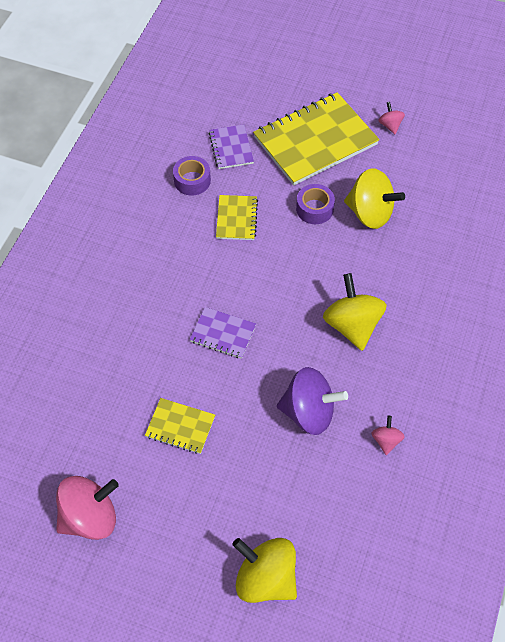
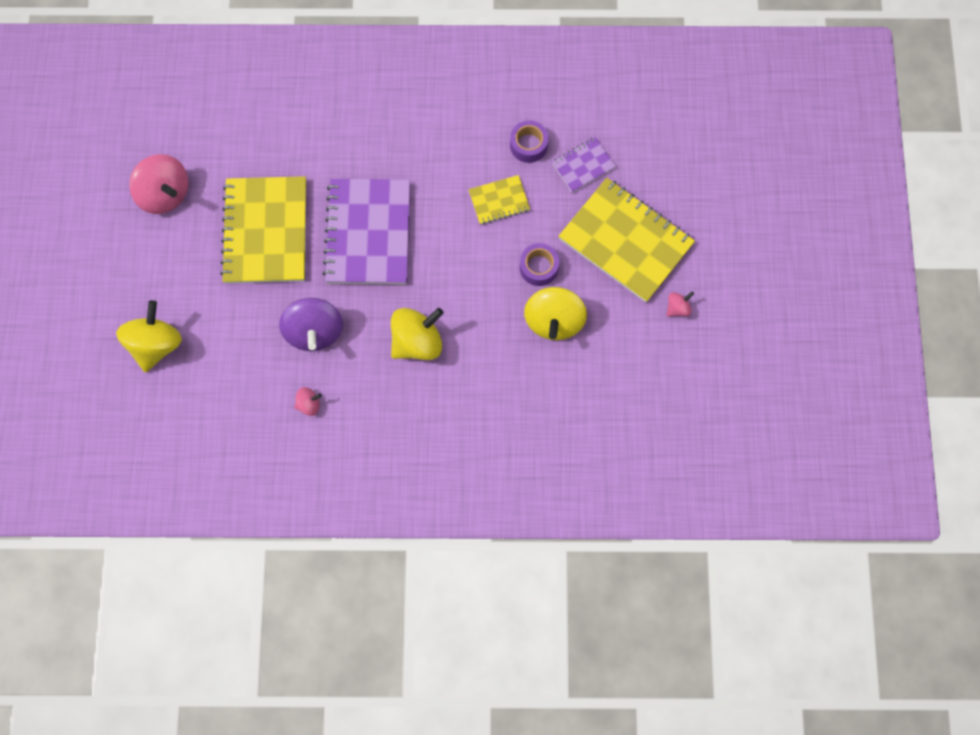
camera: 70 degrees right, 15 degrees up
yellow notebook [145,398,215,454] -> yellow notebook [220,176,306,283], size x2.07
purple notebook [189,307,256,359] -> purple notebook [323,179,410,284], size x2.07

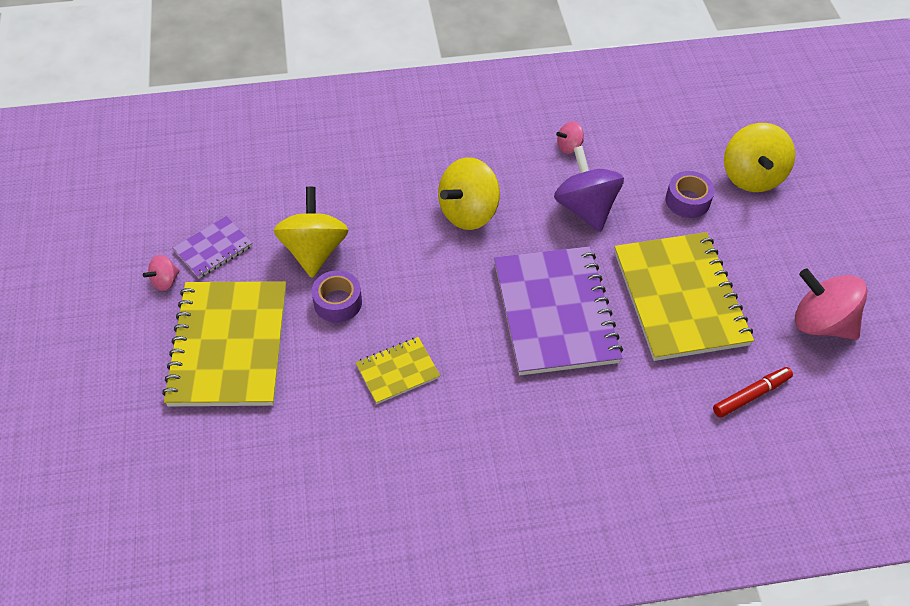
camera: 170 degrees right, 20 degrees down
purple tape [510,120,548,163] -> purple tape moved to [666,171,715,218]
purple notebook [552,137,616,193] -> purple notebook moved to [173,216,253,278]
yellow notebook [558,178,695,302] -> yellow notebook turned 60 degrees clockwise [162,281,286,406]
none -> red marker [713,367,793,418]

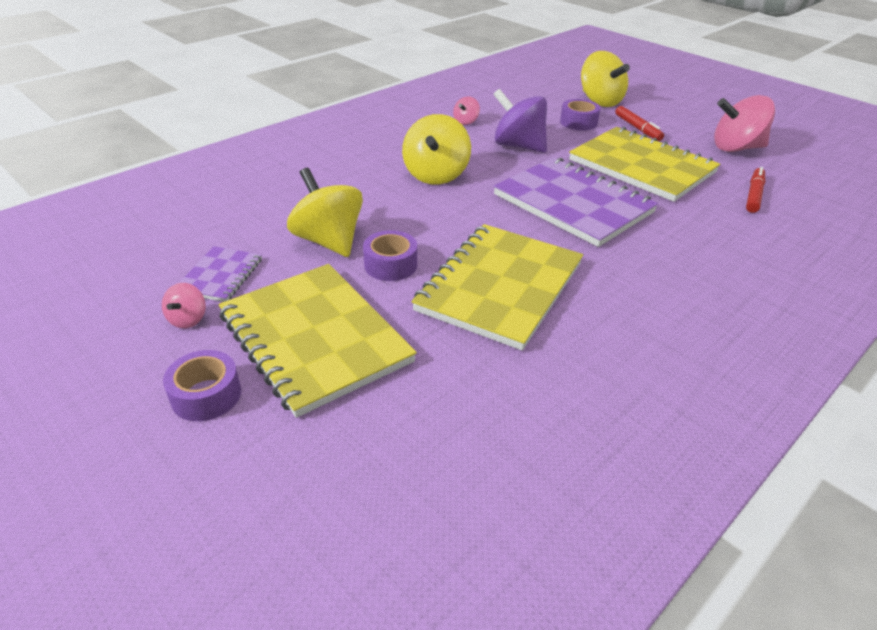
camera: 35 degrees left, 15 degrees down
yellow notebook [356,337,440,404] -> yellow notebook [411,224,583,351], size x2.07
none -> purple tape [163,350,241,421]
none -> red marker [615,106,664,141]

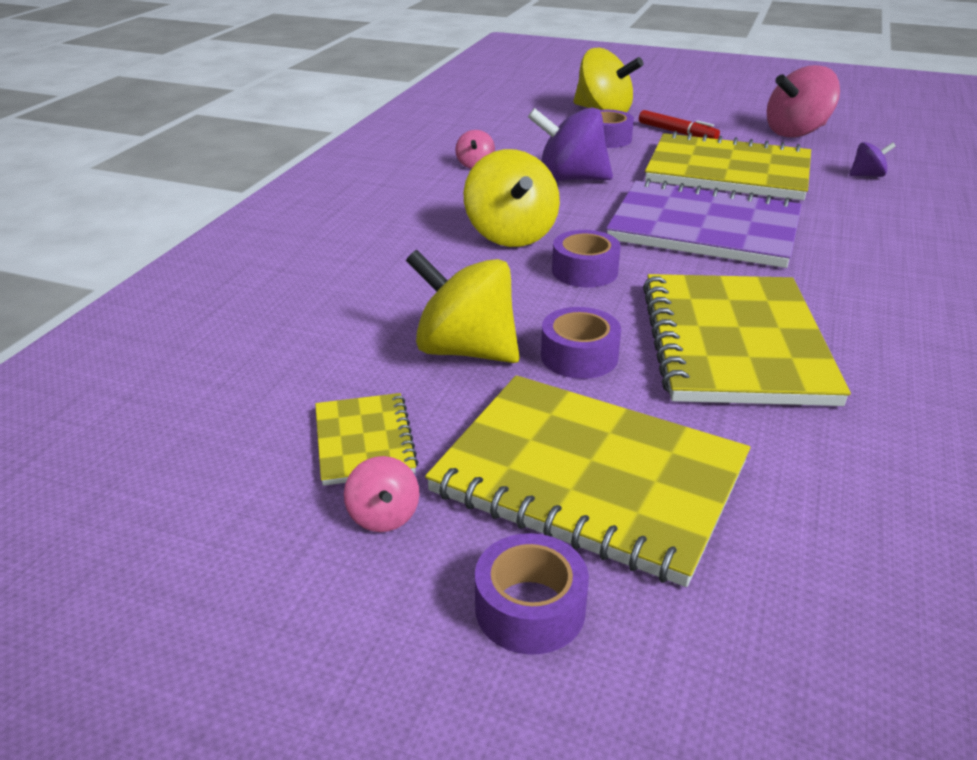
camera: 25 degrees left, 5 degrees down
purple notebook [179,246,262,302] -> yellow notebook [315,393,418,486]
red marker [746,167,765,213] -> purple spinning top [850,142,896,177]
none -> purple tape [552,230,621,288]

